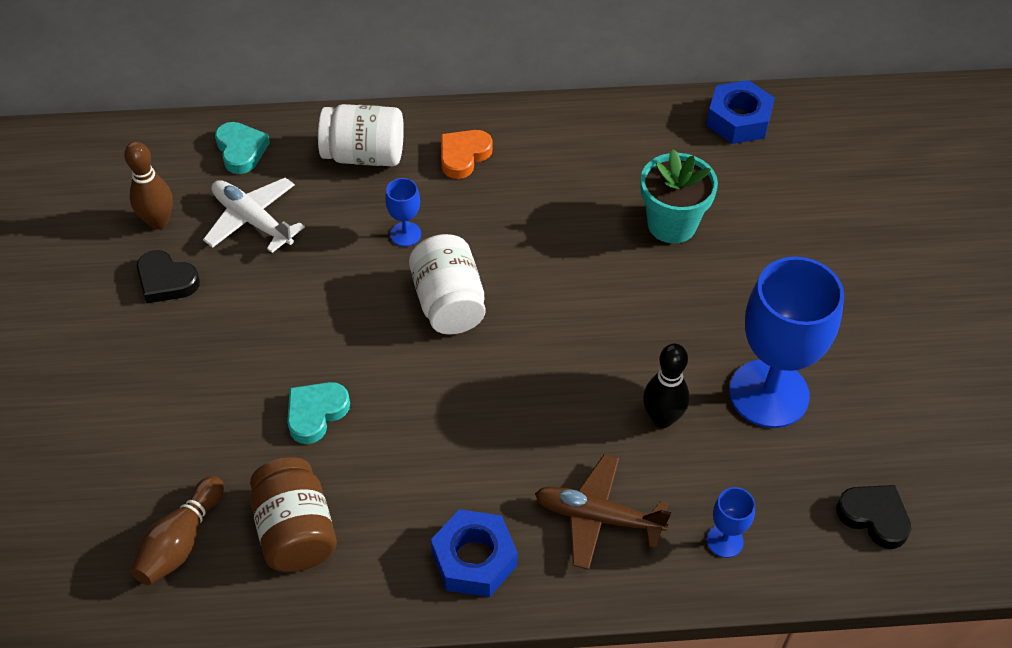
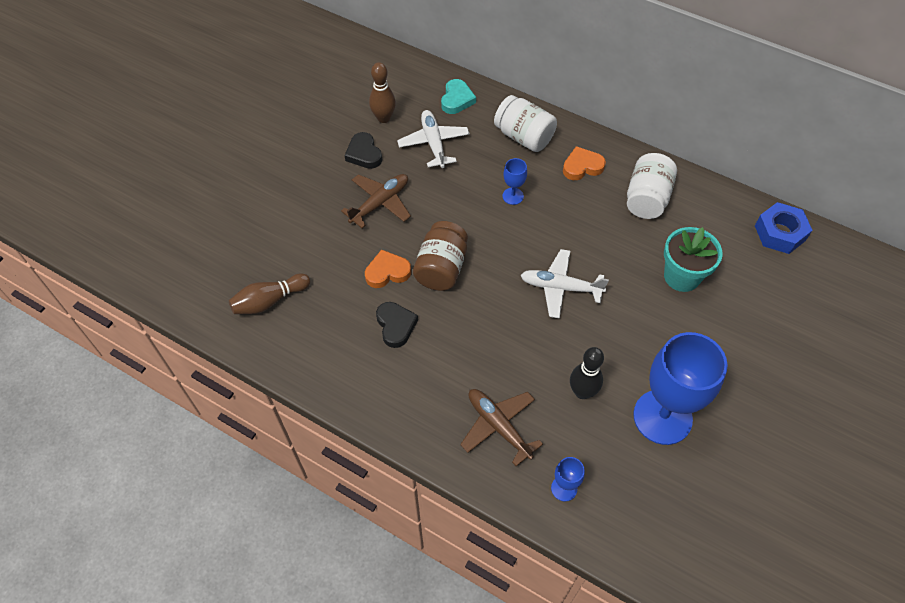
camera: 35 degrees right, 5 degrees up
brown jar [250,457,337,572] -> brown jar moved to [413,221,468,291]
turquoise heart [287,382,350,444] -> orange heart [365,249,411,288]
white jar [409,234,485,335] -> white jar moved to [627,153,677,219]
blue nut [431,509,518,597] -> none
black heart [836,485,911,549] -> black heart moved to [376,302,418,348]
none -> brown plane [341,174,411,228]
none -> white plane [520,249,609,319]

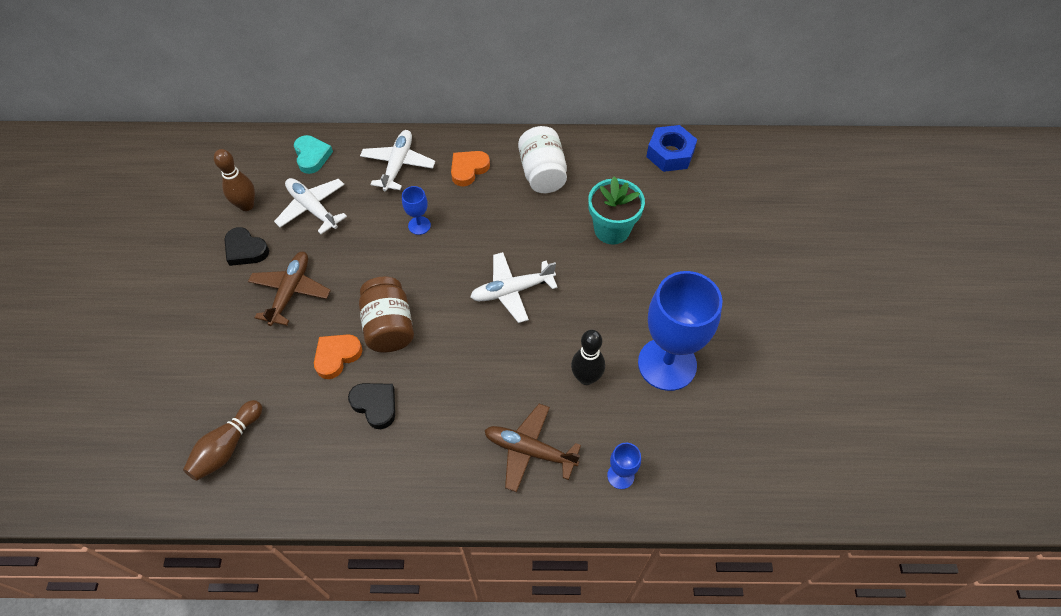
camera: 30 degrees left, 0 degrees up
white jar [494,95,557,152] -> white plane [360,130,435,191]

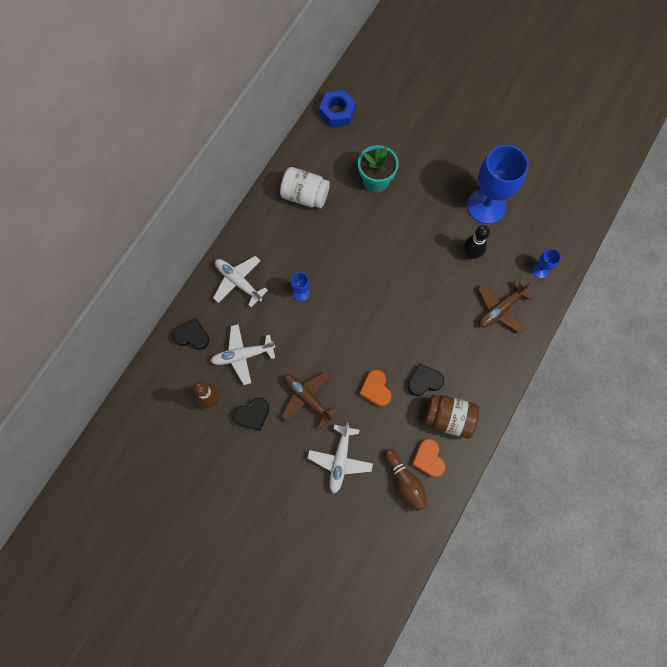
camera: 60 degrees left, 15 degrees up
turquoise heart [294,135,333,174] -> black heart [172,318,209,350]
brown jar [359,277,414,353] -> brown jar moved to [424,394,479,439]
orange heart [451,151,490,186] -> orange heart moved to [412,439,446,477]
white plane [470,252,558,323] -> white plane moved to [307,423,373,494]

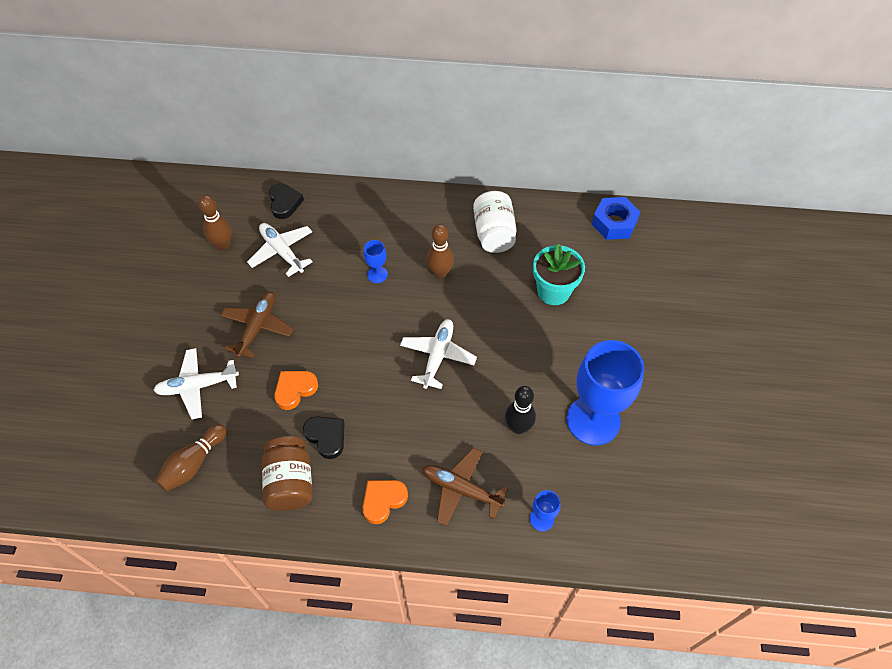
camera: 65 degrees right, 15 degrees down
white plane [213,256,268,307] -> white plane moved to [400,319,477,389]
black heart [233,398,270,431] -> none
orange heart [412,439,446,477] -> orange heart moved to [363,480,408,524]
none -> brown bowling pin [427,224,454,278]

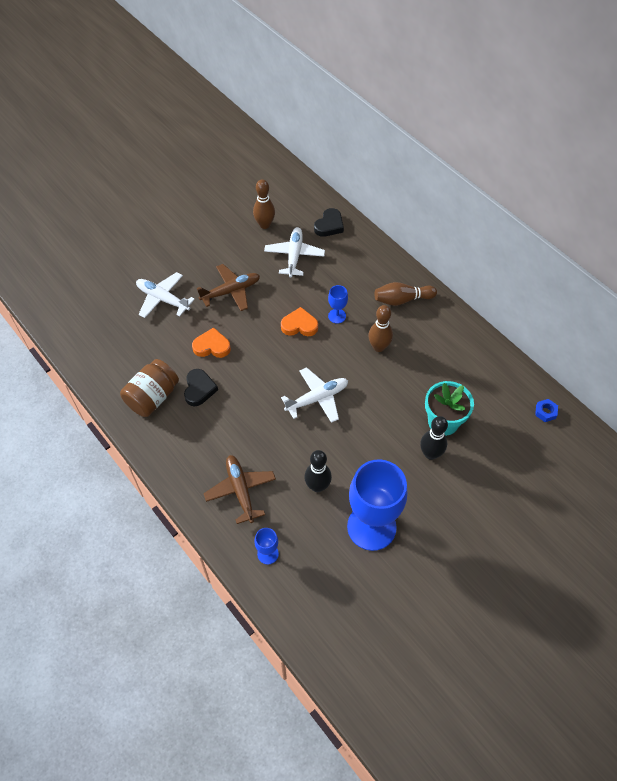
camera: 45 degrees right, 0 degrees up
brown bowling pin [155,424,227,492] -> brown bowling pin moved to [375,282,437,306]
orange heart [363,480,408,524] -> orange heart moved to [281,307,318,336]
white jar [473,191,517,253] -> none
blue nut [592,197,640,240] -> blue nut [535,399,558,422], size x0.51
none -> black bowling pin [420,416,448,460]

